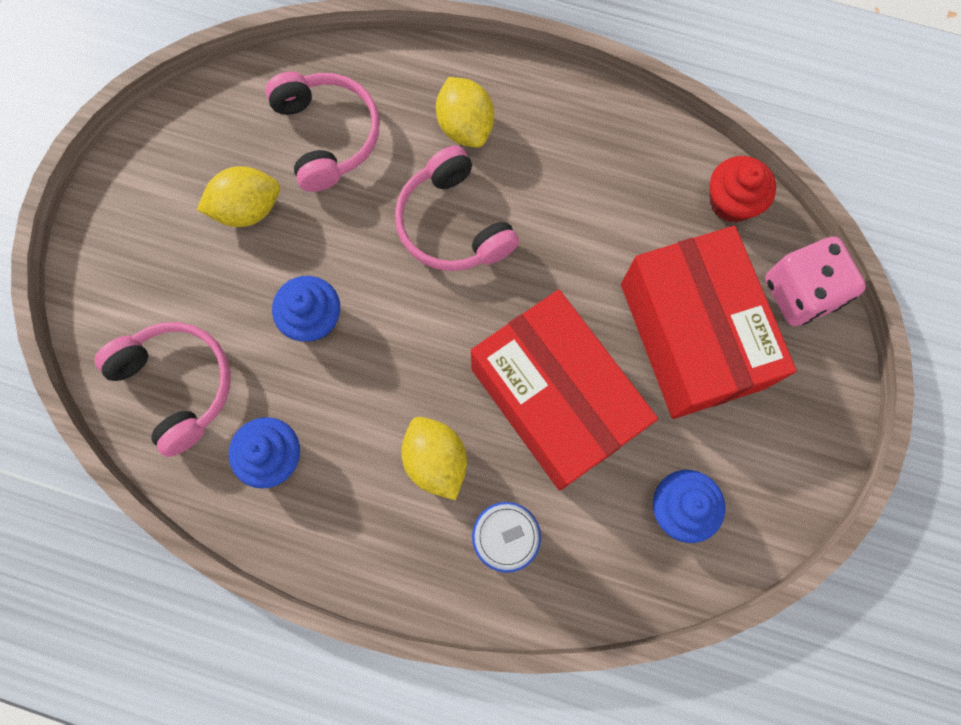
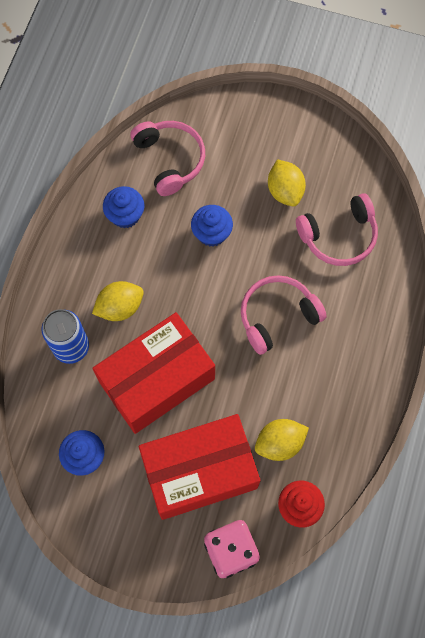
camera: 90 degrees right, 5 degrees down
pink headphones [94,322,231,457] -> pink headphones turned 75 degrees counterclockwise [130,121,205,196]
yellow lemon [436,77,494,148] -> yellow lemon moved to [255,419,309,461]

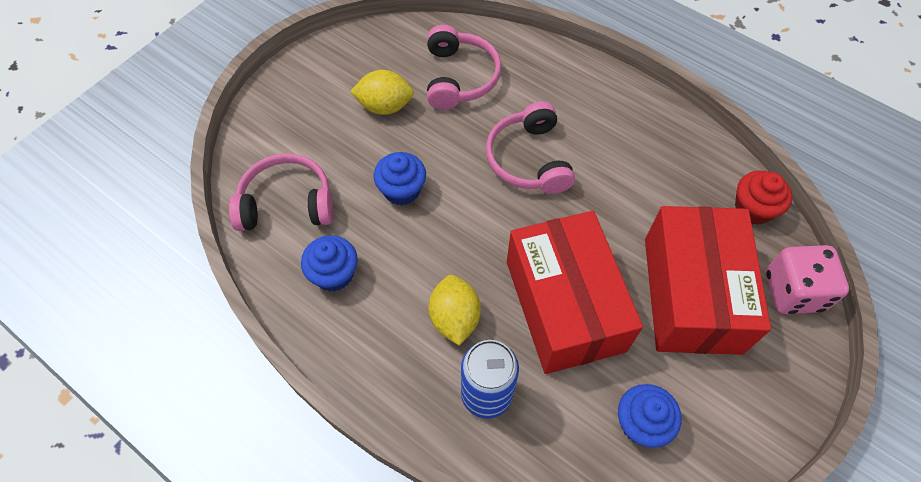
camera: 70 degrees left, 10 degrees down
yellow lemon [255,419,309,461] -> none

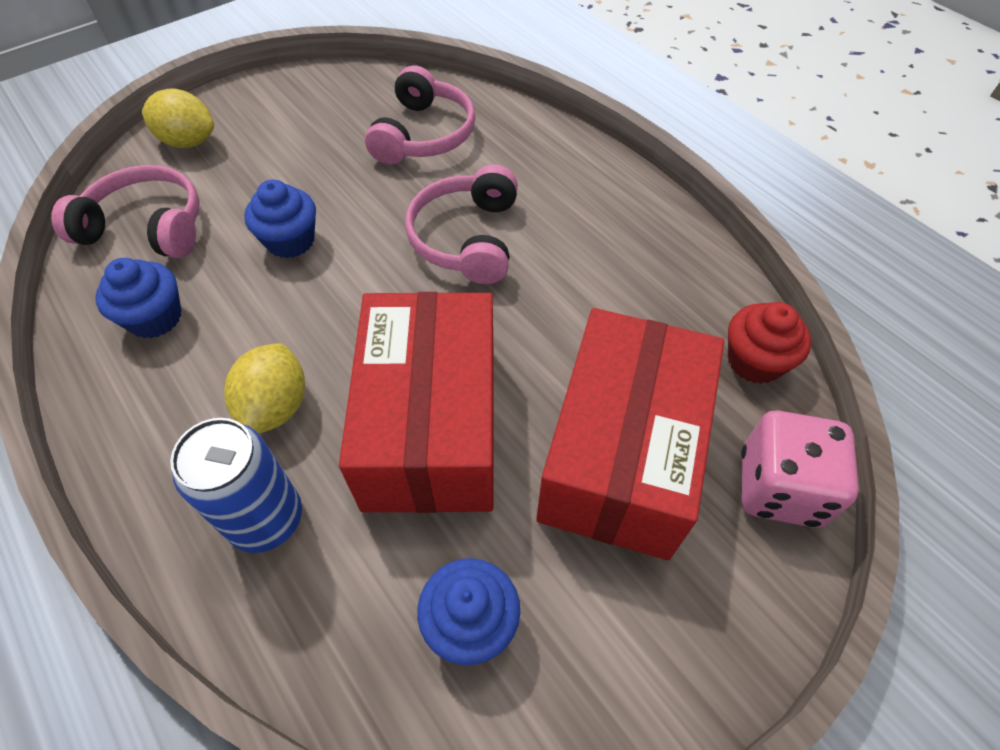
camera: 15 degrees right, 5 degrees down
yellow lemon [350,70,414,115] -> yellow lemon moved to [142,88,214,148]

